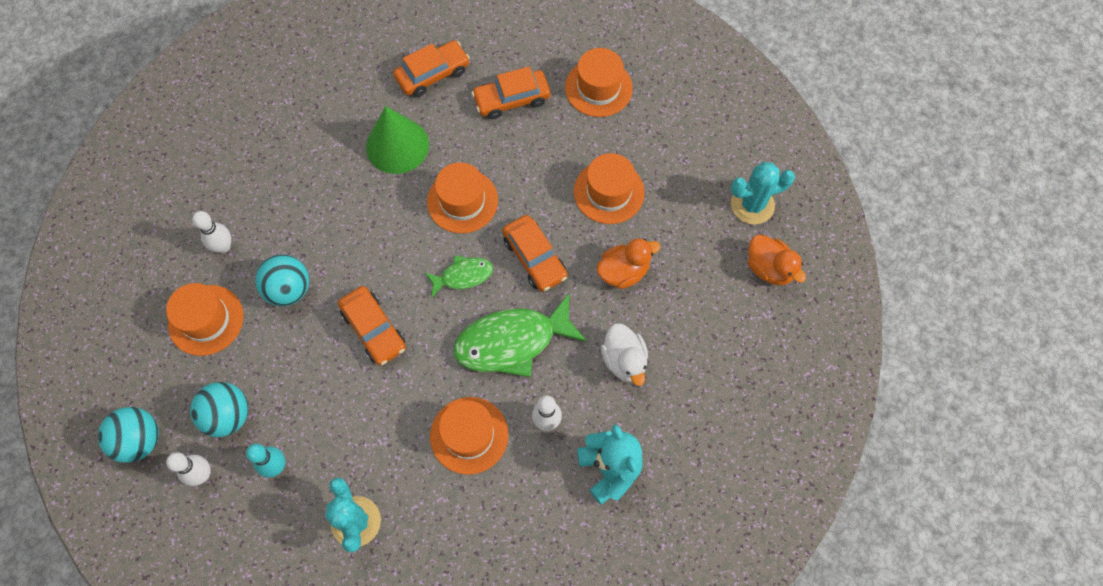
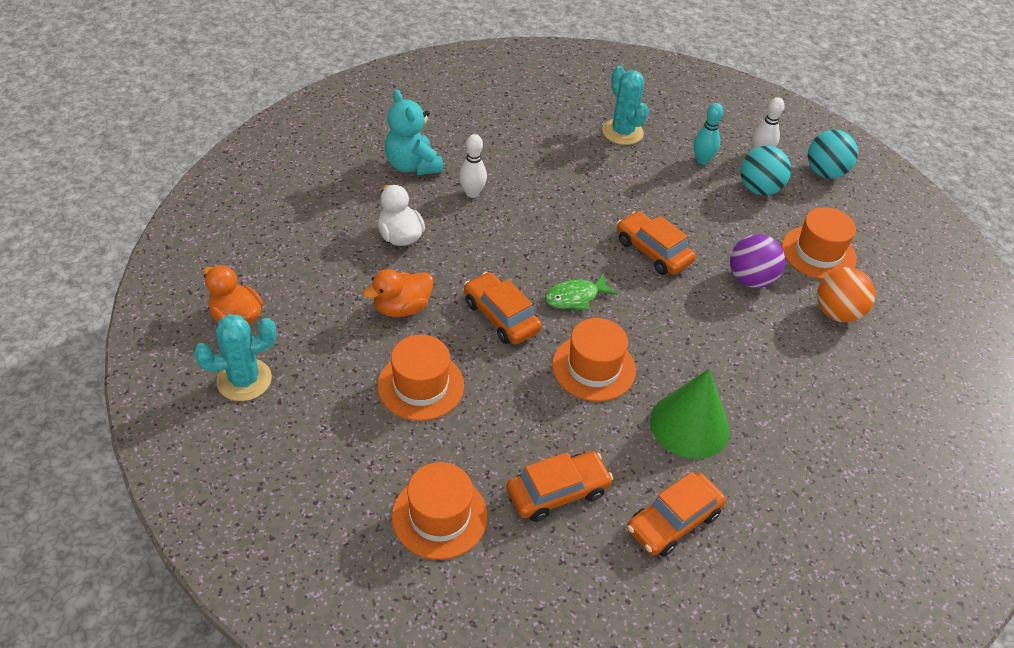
camera: 170 degrees right, 20 degrees down
white bowling pin [192,211,231,253] -> orange ball [817,267,875,322]
turquoise ball [255,254,309,306] -> purple ball [730,234,785,288]
orange hat [430,397,508,475] -> none
green fish [454,294,587,377] -> none

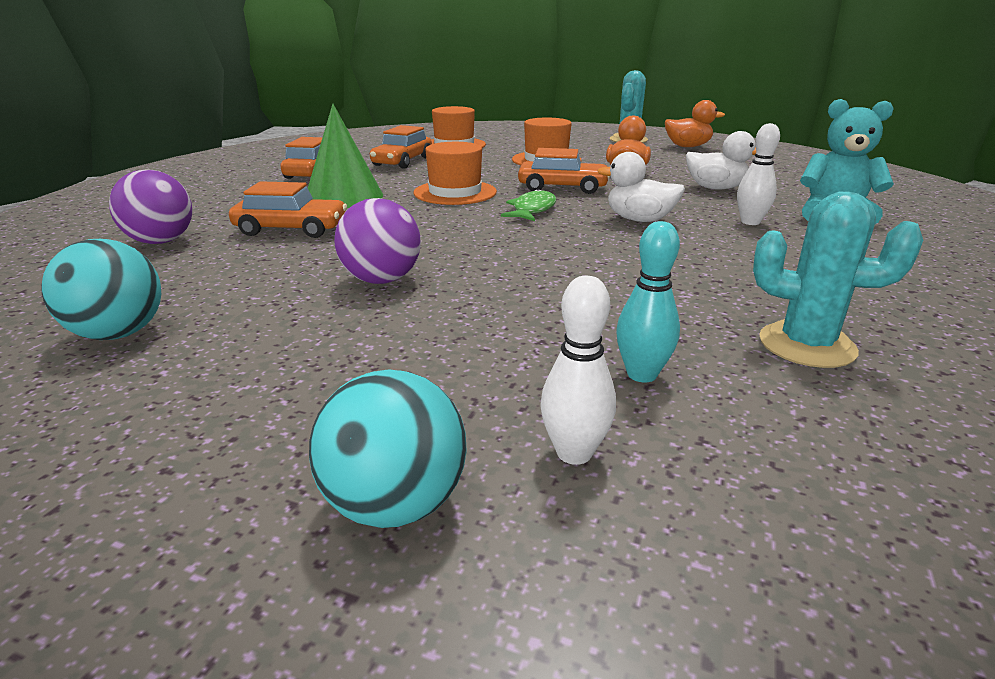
camera: 140 degrees right, 20 degrees down
orange car [617,211,696,275] -> orange car moved to [229,181,347,238]
turquoise ball [740,146,791,195] -> turquoise ball moved to [41,239,161,340]
orange hat [782,207,857,279] -> none
orange ball [817,267,875,322] -> none
none -> purple ball [109,169,192,244]
none -> white duck [597,152,685,222]

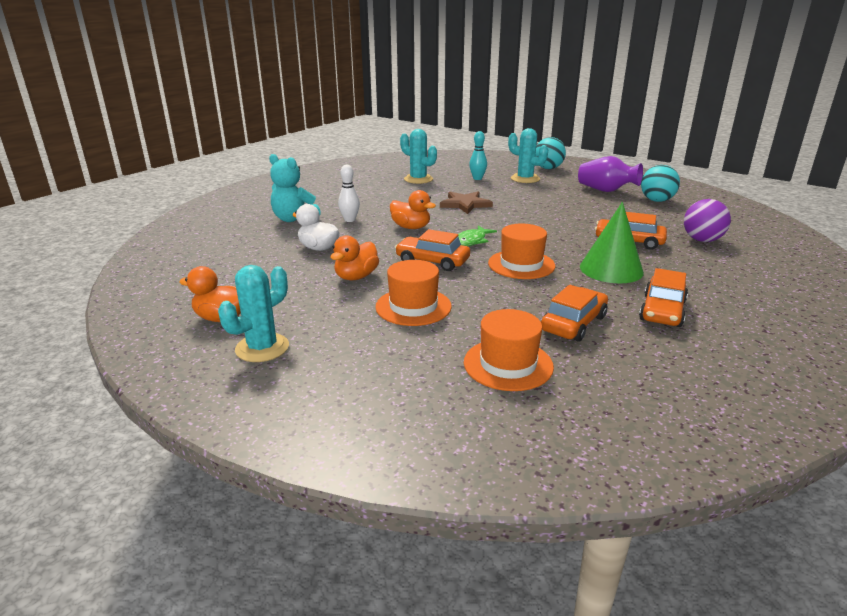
camera: 165 degrees left, 0 degrees up
purple ball [334,198,421,284] -> none
white bowling pin [540,276,616,465] -> none
white duck [597,152,685,222] -> orange duck [390,190,436,229]
none -> brown star [440,191,493,214]
none -> turquoise cactus [508,128,548,183]
none -> purple vase [578,156,643,192]

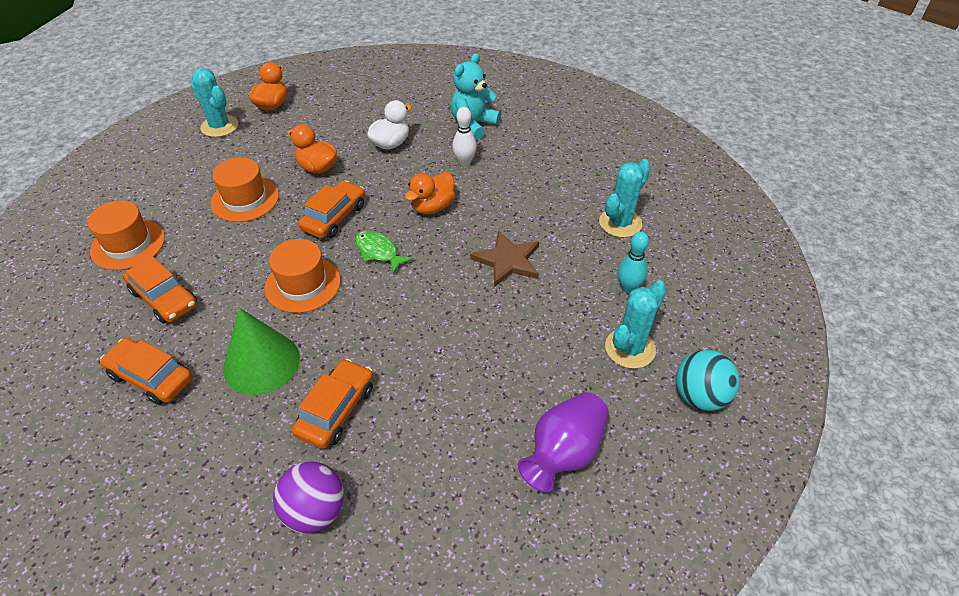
camera: 95 degrees right, 20 degrees up
turquoise ball [641,165,680,202] -> none

